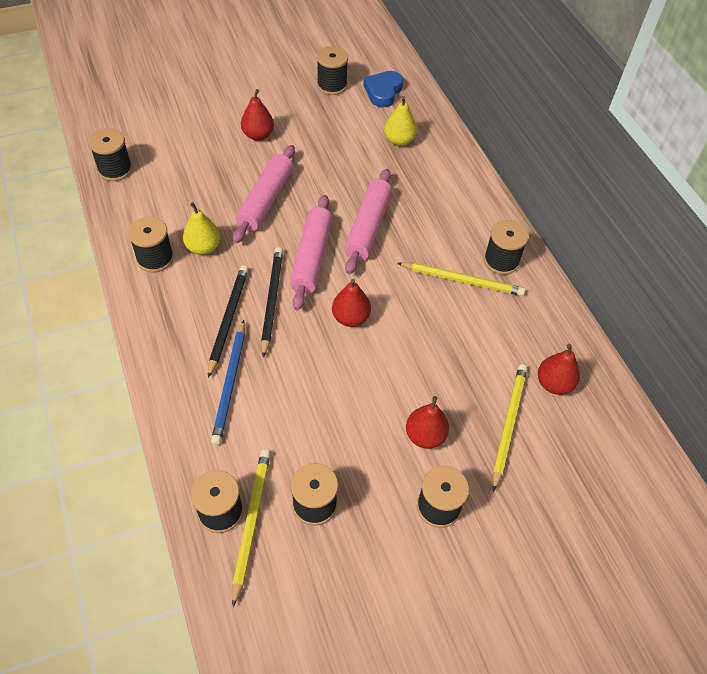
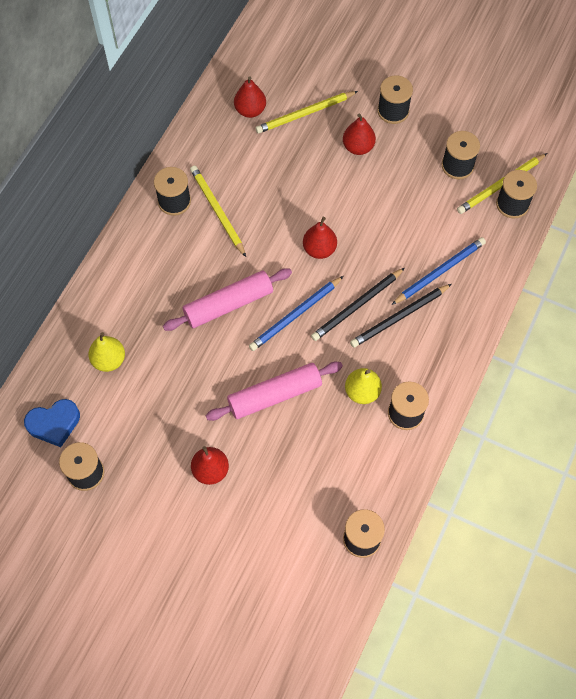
camera: 130 degrees left, 10 degrees up
pink rolling pin [290,195,333,310] -> blue pencil [249,276,343,351]

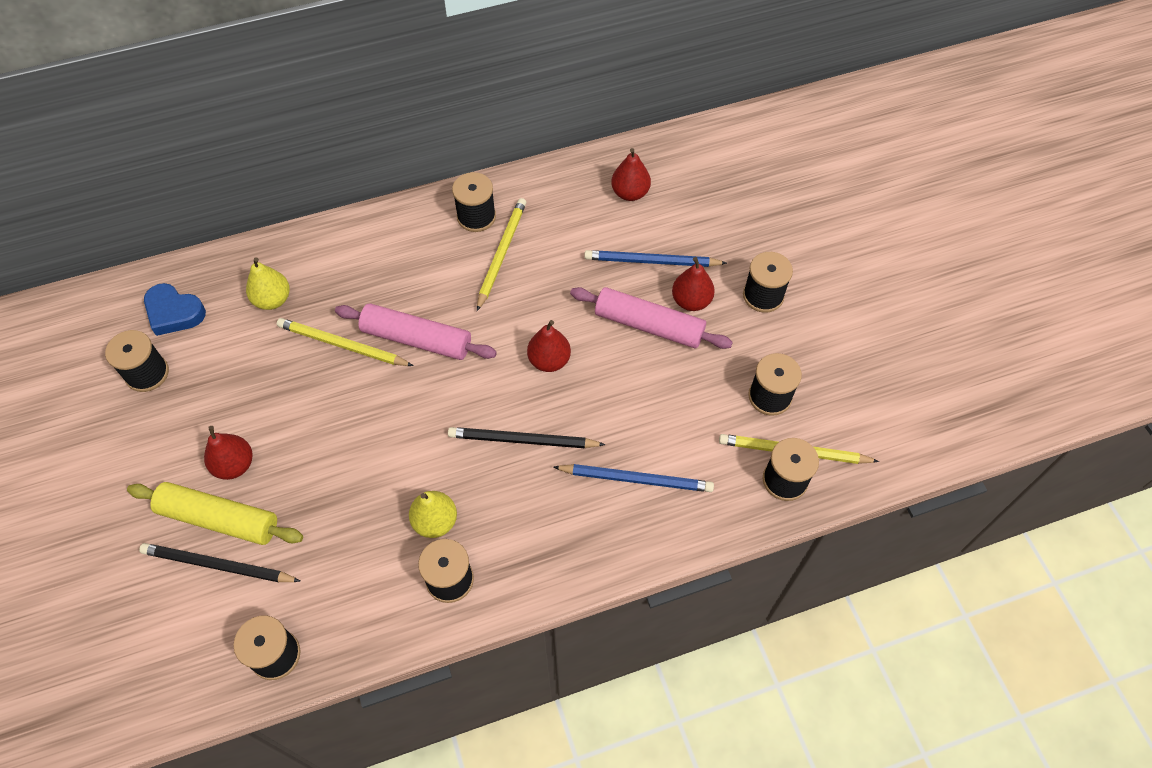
camera: 45 degrees right, 5 degrees down
pink rolling pin [205,362,343,421] -> pink rolling pin moved to [570,287,733,349]
blue pencil [249,276,343,351] -> blue pencil moved to [584,250,727,267]
yellow pencil [255,91,358,133] -> yellow pencil moved to [277,318,413,366]
black pencil [350,284,452,348] -> black pencil moved to [139,543,300,582]
none -> yellow rolling pin [127,482,303,545]

